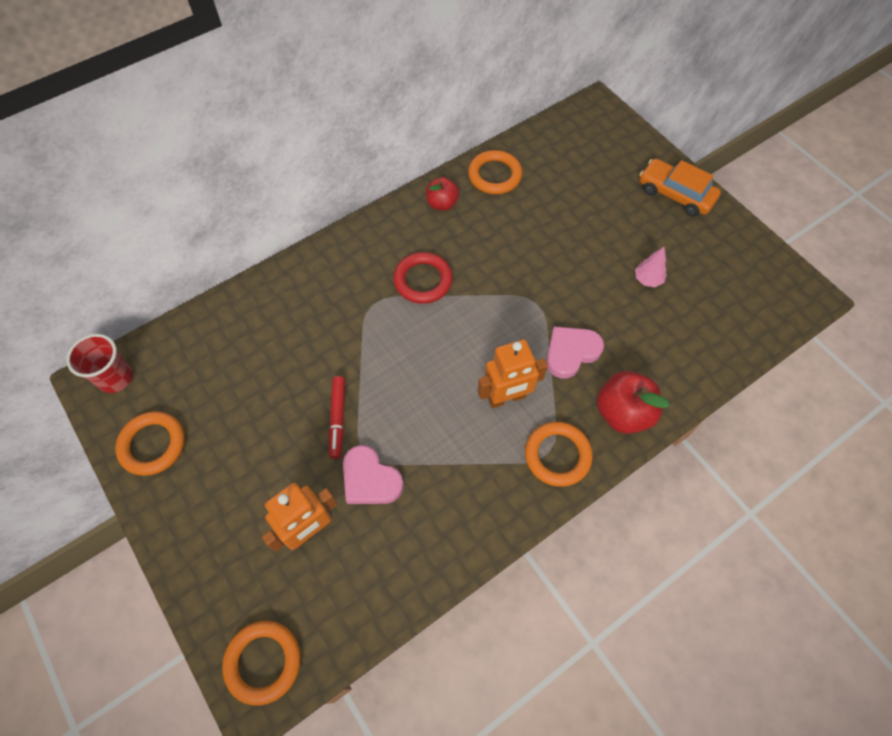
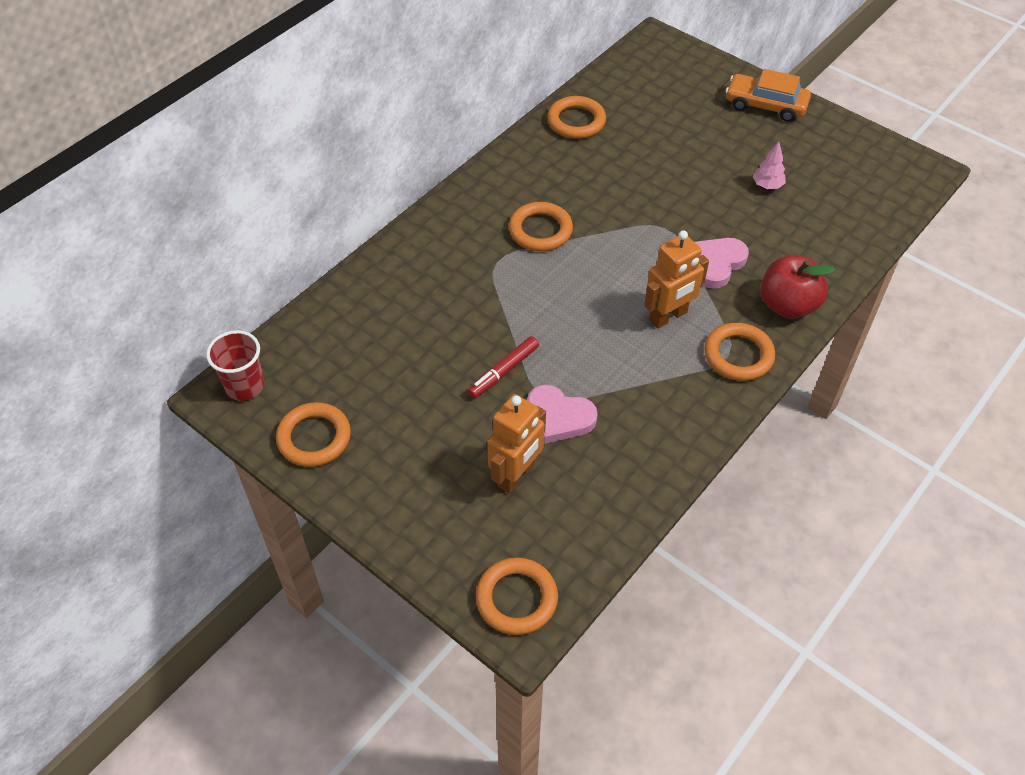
camera: 15 degrees left, 10 degrees down
red marker [329,376,345,459] -> red marker turned 60 degrees clockwise [467,336,539,399]
red ring [393,252,453,304] -> orange ring [509,202,573,251]
red apple [426,177,459,211] -> none

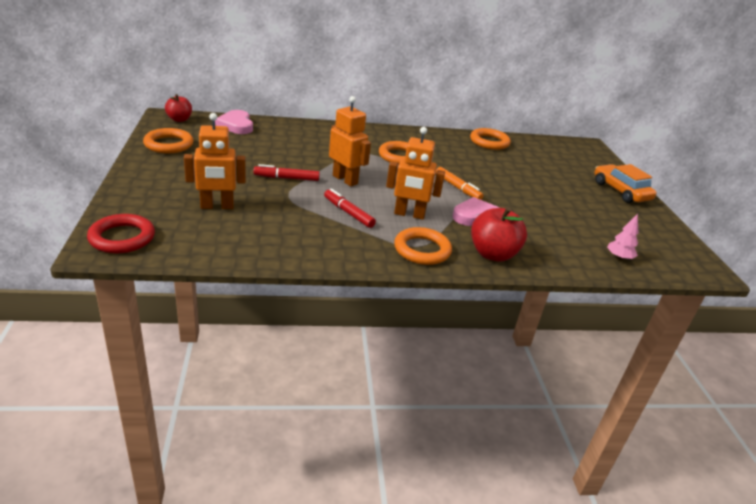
camera: 40 degrees right, 20 degrees down
red cup [206,330,265,401] -> red apple [165,94,192,122]
orange ring [476,557,558,635] -> red ring [87,214,155,253]
pink heart [527,385,598,444] -> pink heart moved to [215,110,253,134]
pink tree [753,142,786,189] -> pink tree moved to [607,214,639,260]
none -> red marker [324,189,376,228]
none -> orange robot [329,96,371,186]
none -> orange marker [436,167,483,200]

